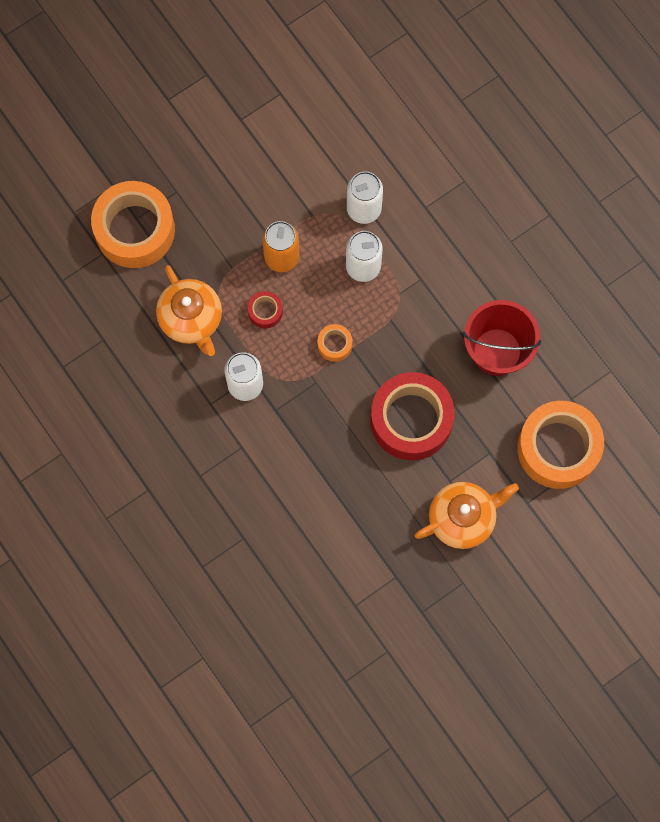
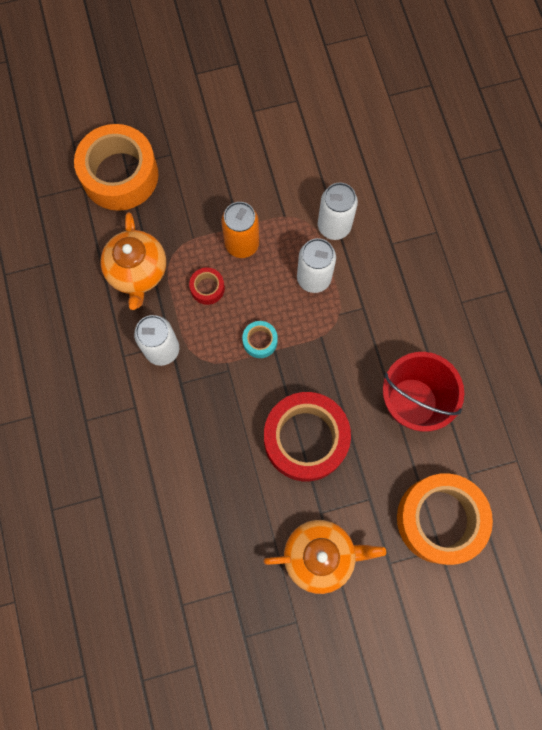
camera: 20 degrees right, 0 degrees up
orange tape [318,324,352,362] -> turquoise tape [242,321,278,358]

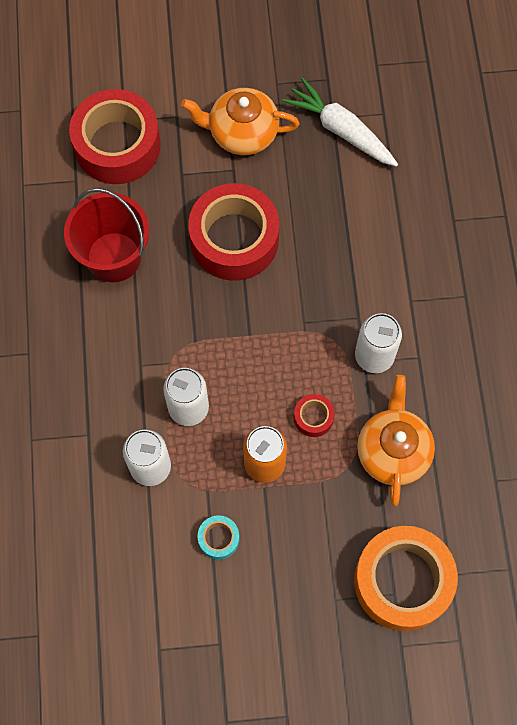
camera: 170 degrees left, 5 degrees down
turquoise tape [242,321,278,358] -> turquoise tape moved to [197,515,240,560]
orange tape [397,473,493,565] -> red tape [69,89,161,184]
none -> white carrot [282,78,398,167]

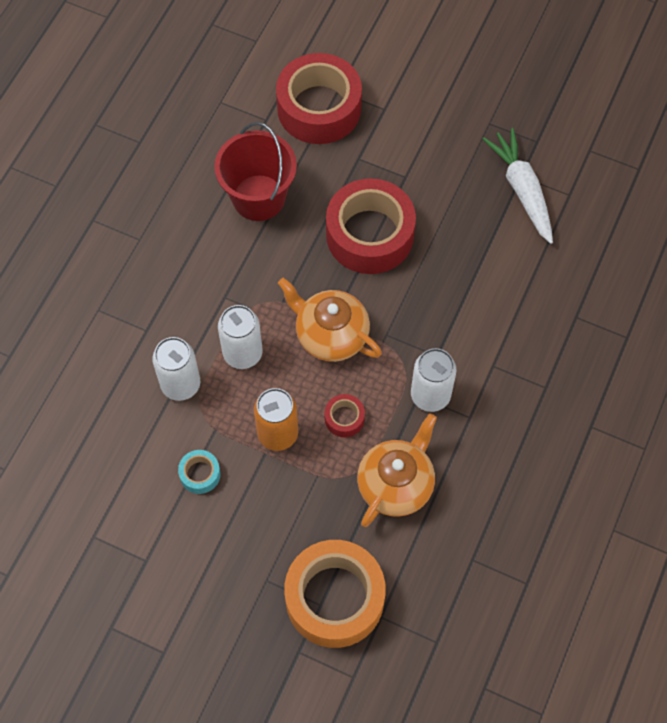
camera: 30 degrees right, 5 degrees down
orange teapot [181,88,299,155] -> orange teapot moved to [278,278,382,362]

